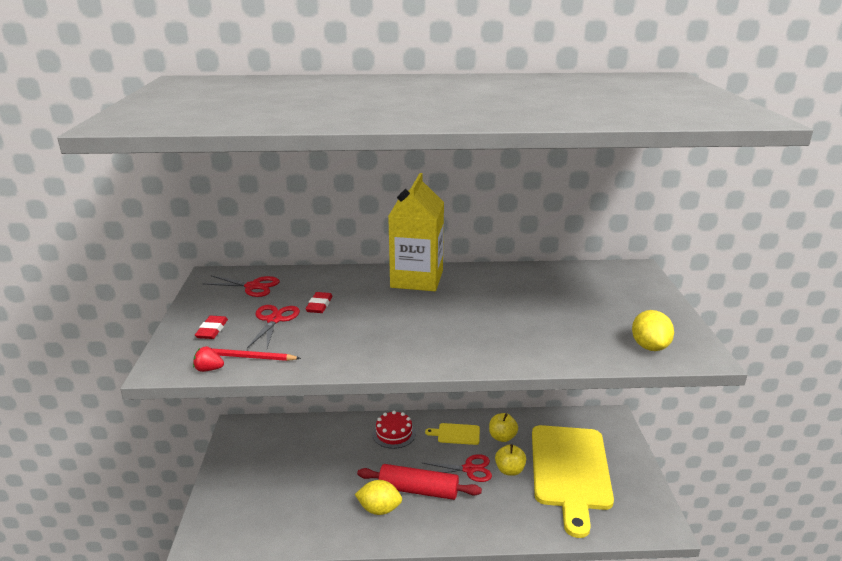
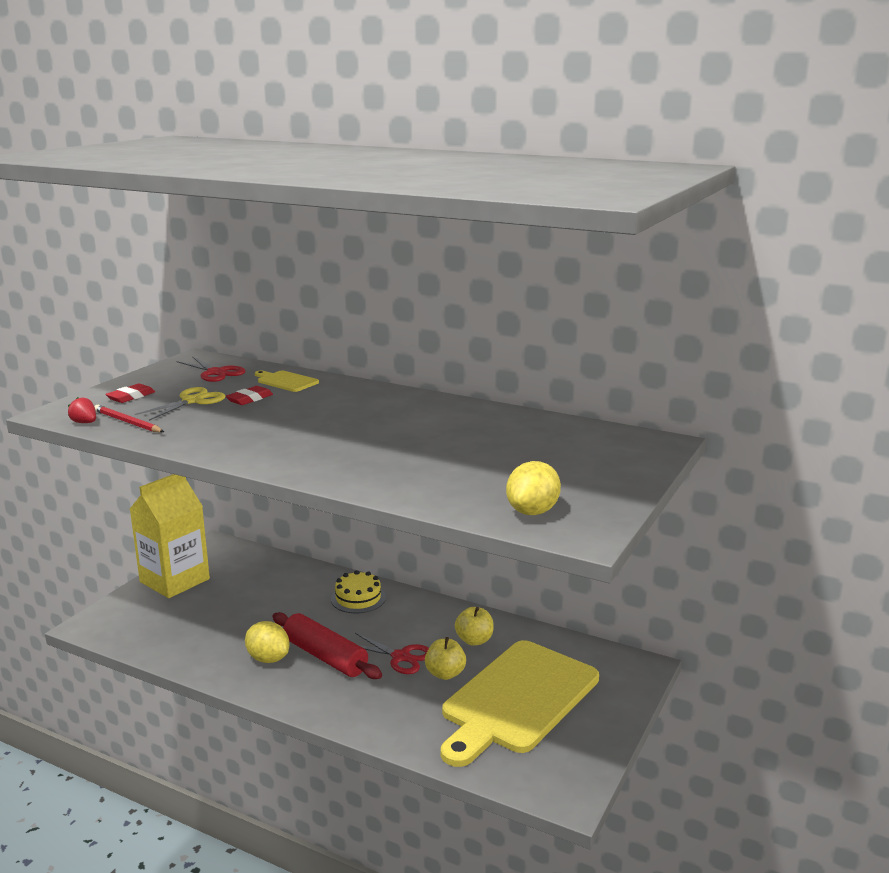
camera: 30 degrees right, 5 degrees down
red scissors [247,305,300,348] -> yellow scissors [135,387,226,421]
red cake [372,411,416,449] -> yellow cake [331,570,386,613]
yellow carton [388,173,444,291] -> yellow carton moved to [130,474,210,598]
yellow cutting board [425,423,480,445] -> yellow cutting board moved to [255,371,319,392]

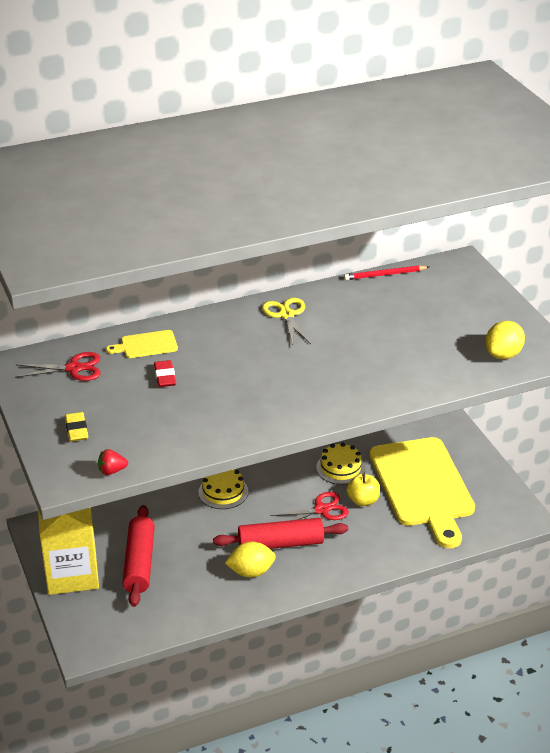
camera: 50 degrees left, 15 degrees up
red pencil [94,405,164,432] -> red pencil moved to [344,265,429,280]
red eraser [105,383,155,403] -> yellow eraser [65,412,88,442]
yellow scissors [135,387,226,421] -> yellow scissors moved to [262,298,311,345]
yellow apple [455,607,494,646] -> yellow cake [316,443,365,485]
yellow lemon [506,461,561,515] -> yellow lemon turned 60 degrees clockwise [485,321,525,359]
none -> red rolling pin [122,505,155,607]

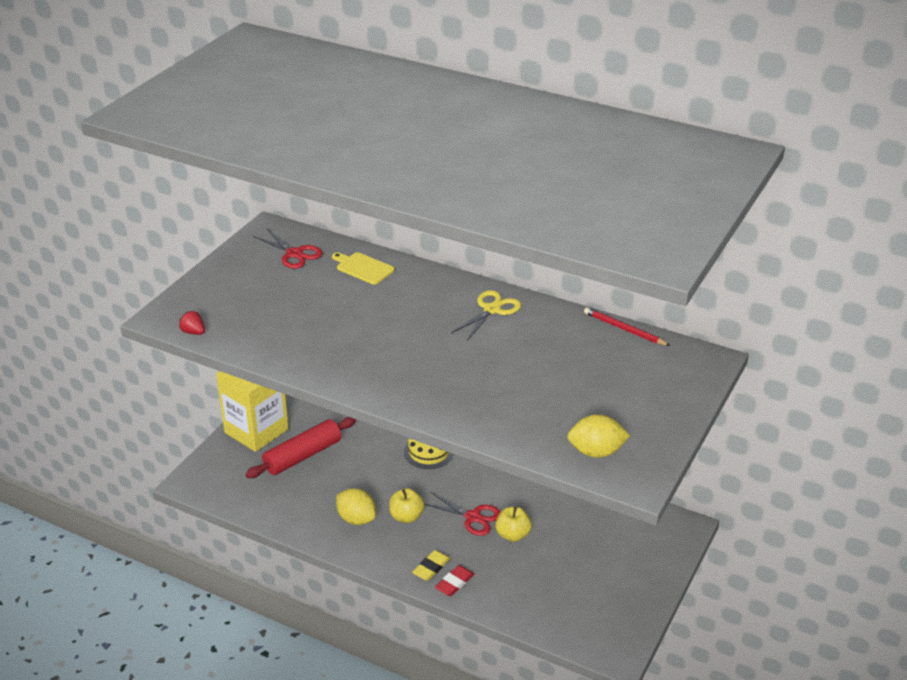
camera: 50 degrees right, 0 degrees up
yellow eraser [65,412,88,442] -> yellow eraser moved to [412,550,450,581]
red eraser [154,360,176,387] -> red eraser moved to [435,565,474,596]
red rolling pin [213,518,348,549] -> yellow apple [389,488,424,523]
yellow cake [316,443,365,485] -> none
yellow cutting board [370,437,475,548] -> none

